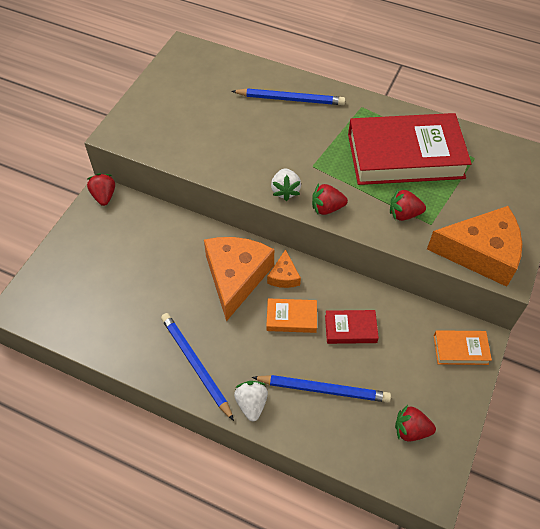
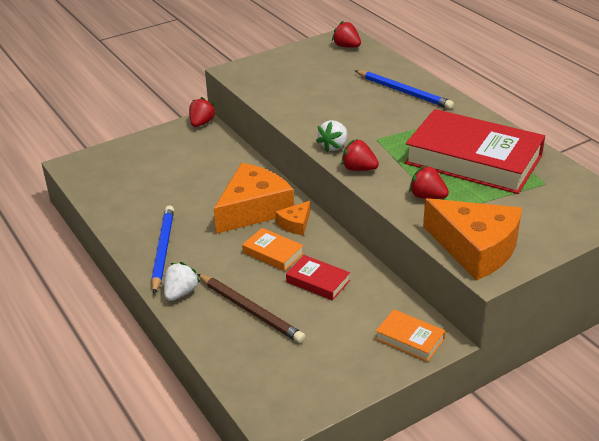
camera: 35 degrees right, 20 degrees down
blue pencil [252,375,391,402] -> brown pencil [197,274,305,343]
red strawberry [395,405,436,442] -> red strawberry moved to [332,21,361,48]

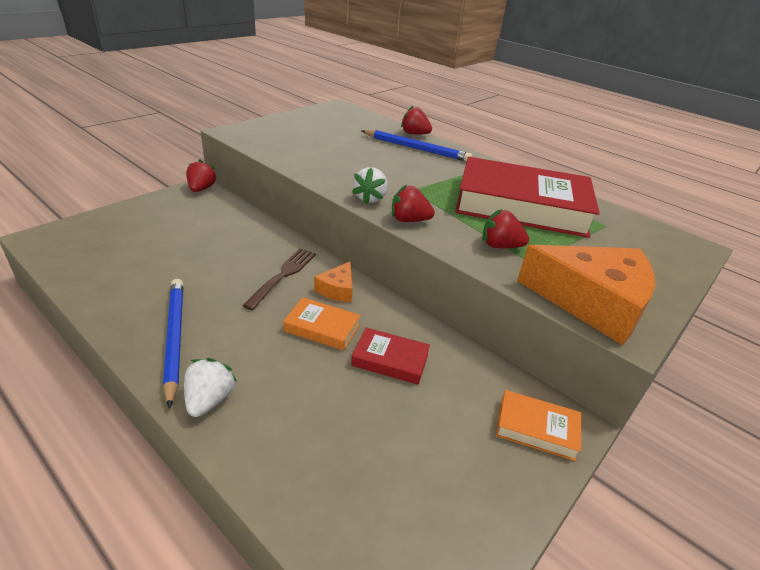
camera: 20 degrees left, 0 degrees up
brown pencil [197,274,305,343] -> none
orange cheese [214,163,294,234] -> brown fork [242,248,316,310]
red strawberry [332,21,361,48] -> red strawberry moved to [401,105,432,135]

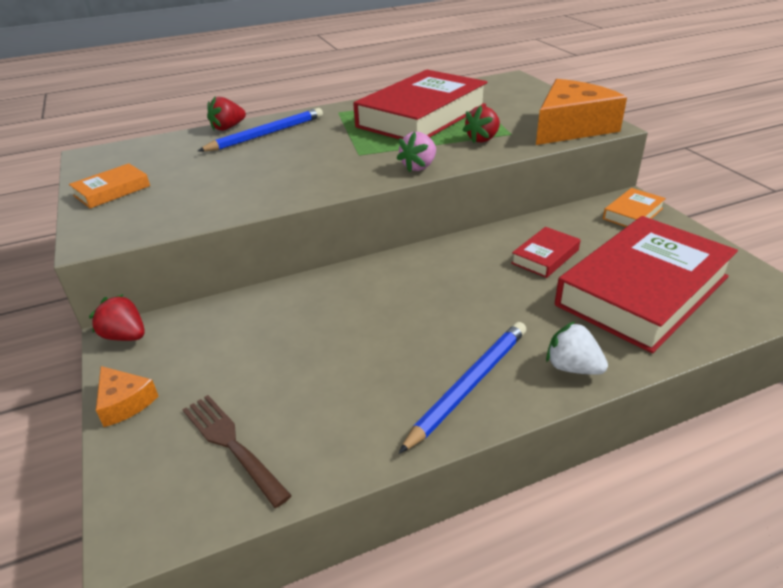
camera: 60 degrees left, 0 degrees up
blue pencil [163,279,183,409] -> blue pencil turned 120 degrees clockwise [399,322,526,454]
brown fork [242,248,316,310] -> brown fork moved to [182,395,292,508]
orange book [283,297,361,351] -> orange book moved to [69,163,150,209]
orange cheese [314,261,353,302] -> orange cheese moved to [96,366,158,427]
white strawberry [352,167,388,204] -> none
red strawberry [392,184,435,222] -> pink strawberry [396,132,436,172]
none -> red book [555,216,738,353]

